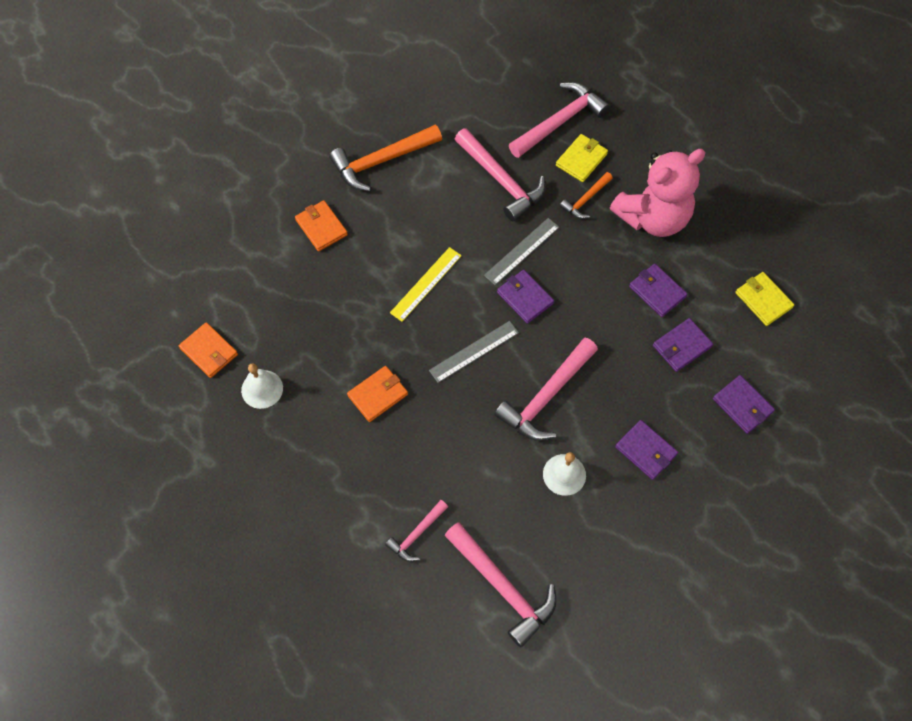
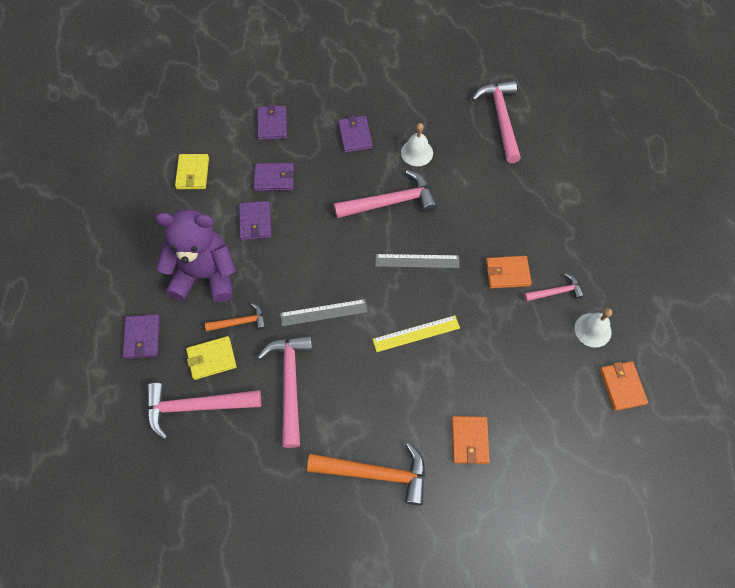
camera: 145 degrees left, 0 degrees up
pink hammer [385,500,448,562] -> pink hammer moved to [524,273,584,302]
purple wallet [497,270,554,324] -> purple wallet moved to [123,314,160,359]
pink teddy bear [610,149,706,237] -> purple teddy bear [155,209,236,302]

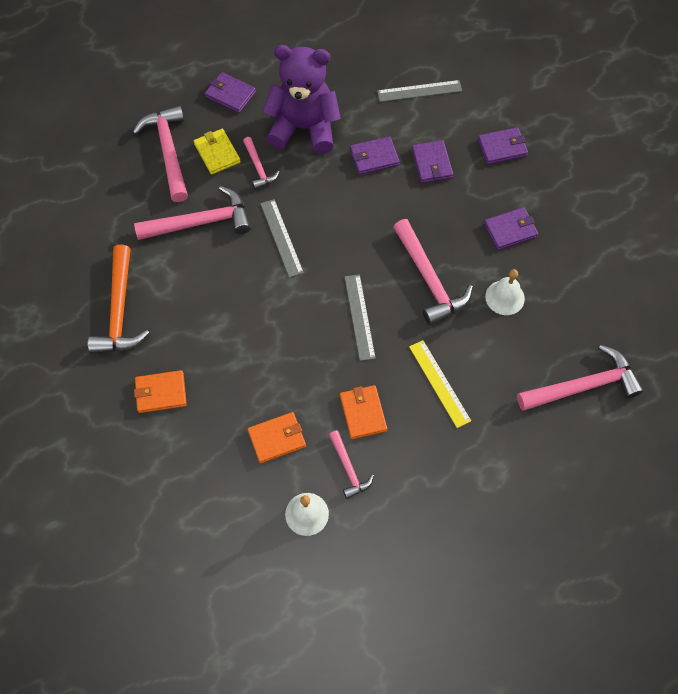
camera: 80 degrees right, 0 degrees up
purple wallet [123,314,160,359] -> purple wallet turned 45 degrees clockwise [205,72,256,113]
purple teddy bear [155,209,236,302] -> purple teddy bear turned 75 degrees counterclockwise [262,45,341,154]
yellow wallet [175,154,209,189] -> grey ruler [377,80,462,102]
orange hammer [205,303,266,331] -> pink hammer [243,137,279,190]
yellow ruler [372,315,460,352] -> yellow ruler moved to [409,340,471,428]
orange wallet [600,361,648,411] -> orange wallet moved to [248,412,306,463]

